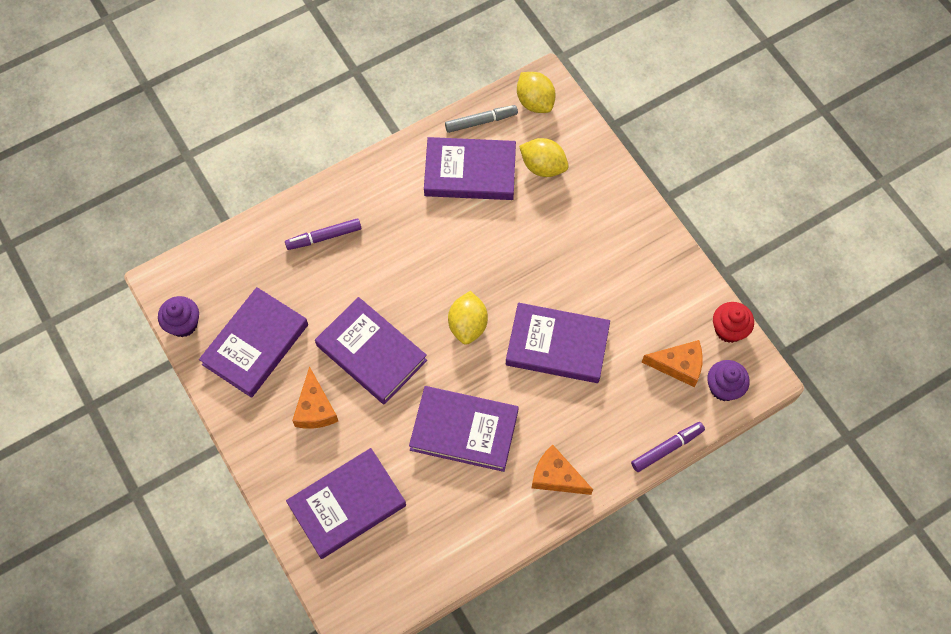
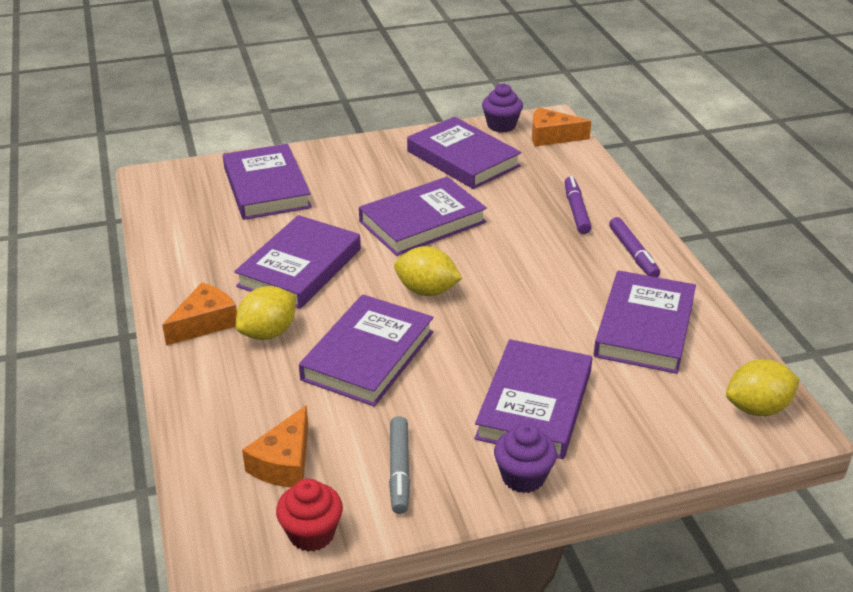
camera: 105 degrees right, 30 degrees down
orange cheese [292,366,338,429] -> orange cheese moved to [532,107,591,147]
grey marker [445,105,518,133] -> grey marker moved to [389,416,410,514]
yellow lemon [519,138,568,177] -> yellow lemon moved to [236,286,296,340]
purple marker [631,422,705,472] -> purple marker moved to [609,217,660,277]
purple cupcake [707,360,750,401] -> purple cupcake moved to [494,423,557,493]
none -> purple book [475,339,592,459]

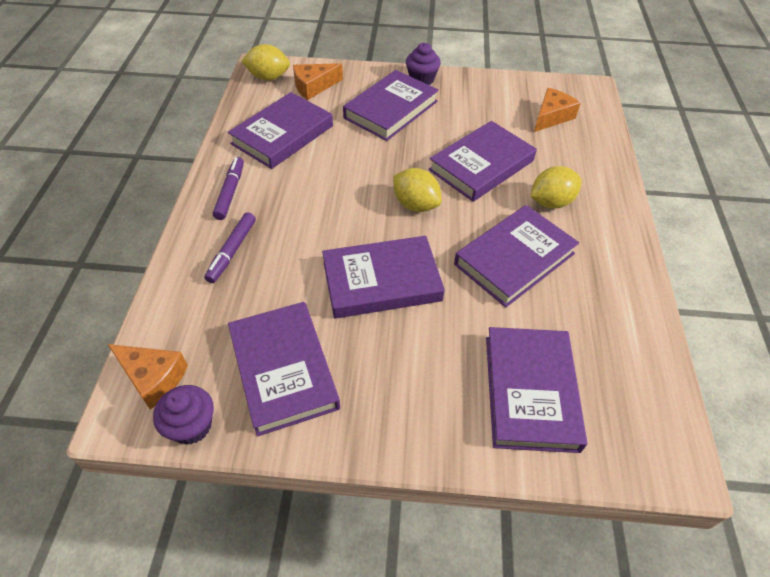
camera: 160 degrees left, 15 degrees up
orange cheese [162,282,237,346] -> orange cheese moved to [293,63,343,100]
red cupcake [276,478,343,552] -> none
grey marker [389,416,410,514] -> none

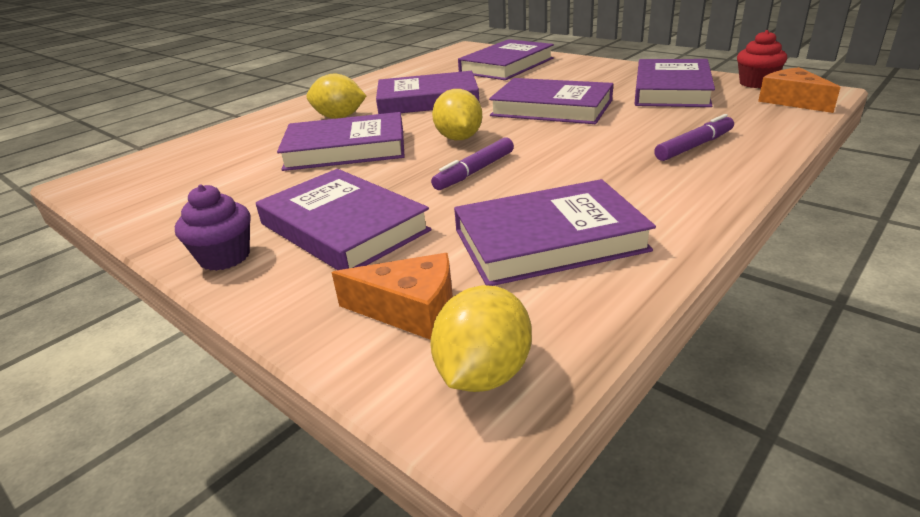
camera: 140 degrees left, 20 degrees down
purple cupcake [153,385,214,444] -> red cupcake [737,30,787,88]
purple marker [213,157,244,220] -> purple marker moved to [431,137,514,190]
yellow lemon [241,44,290,81] -> yellow lemon turned 75 degrees clockwise [431,285,532,392]
purple book [343,70,439,141] -> purple book turned 60 degrees clockwise [256,169,431,270]
orange cheese [534,88,581,132] -> none

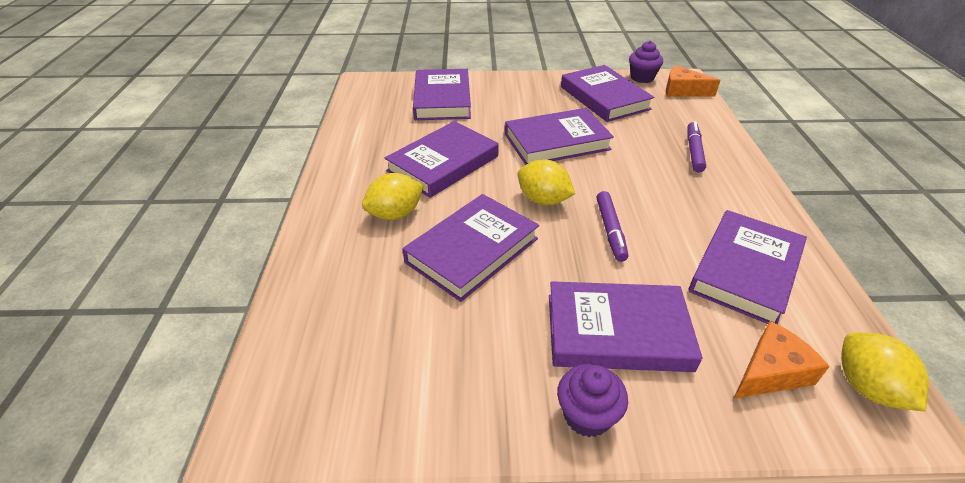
camera: 45 degrees left, 10 degrees up
red cupcake [737,30,787,88] -> purple cupcake [629,41,663,83]

